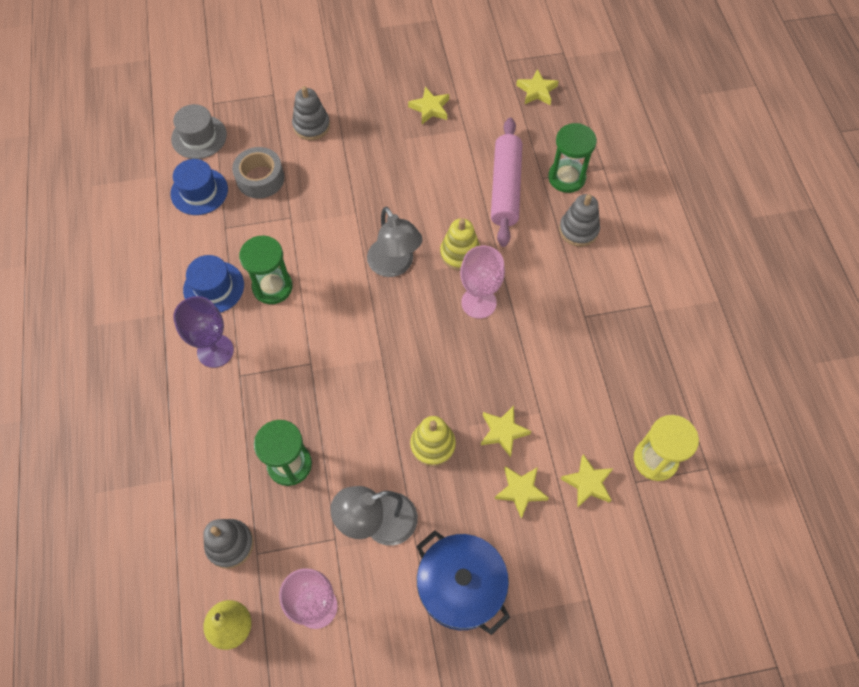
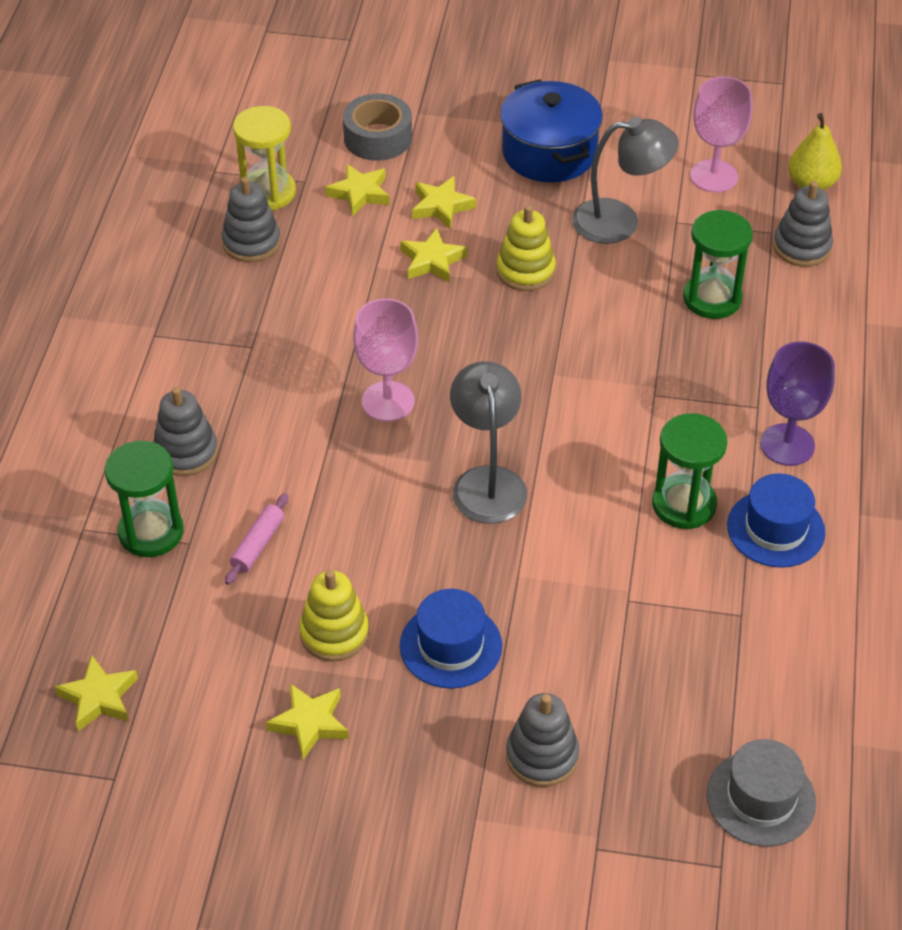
camera: 160 degrees left, 15 degrees down
blue hat [170,159,228,215] -> blue hat moved to [400,589,502,689]
grey tape [232,147,284,199] -> grey tape moved to [343,93,412,161]
yellow stacking toy [440,218,480,271] -> yellow stacking toy moved to [299,570,369,662]
pink rolling pin [491,118,522,247] -> pink rolling pin [225,493,288,585], size x0.47
none -> grey stacking toy [222,177,281,262]

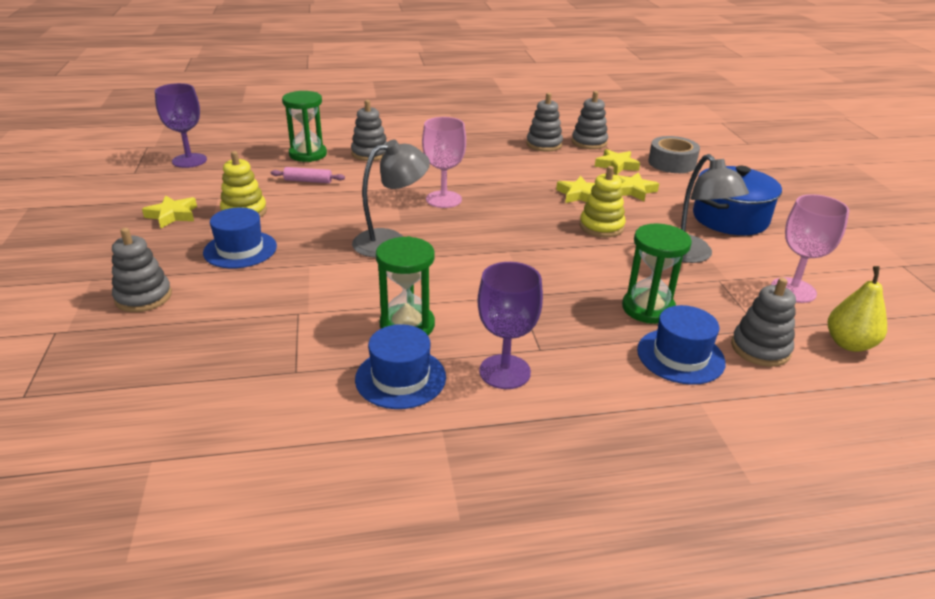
camera: 70 degrees right, 15 degrees down
yellow star [55,656,138,732] -> purple goblet [155,83,207,168]
yellow hourglass [233,106,296,210] -> grey stacking toy [572,91,608,149]
grey hat [706,739,816,847] -> none
none -> blue hat [637,305,726,385]

